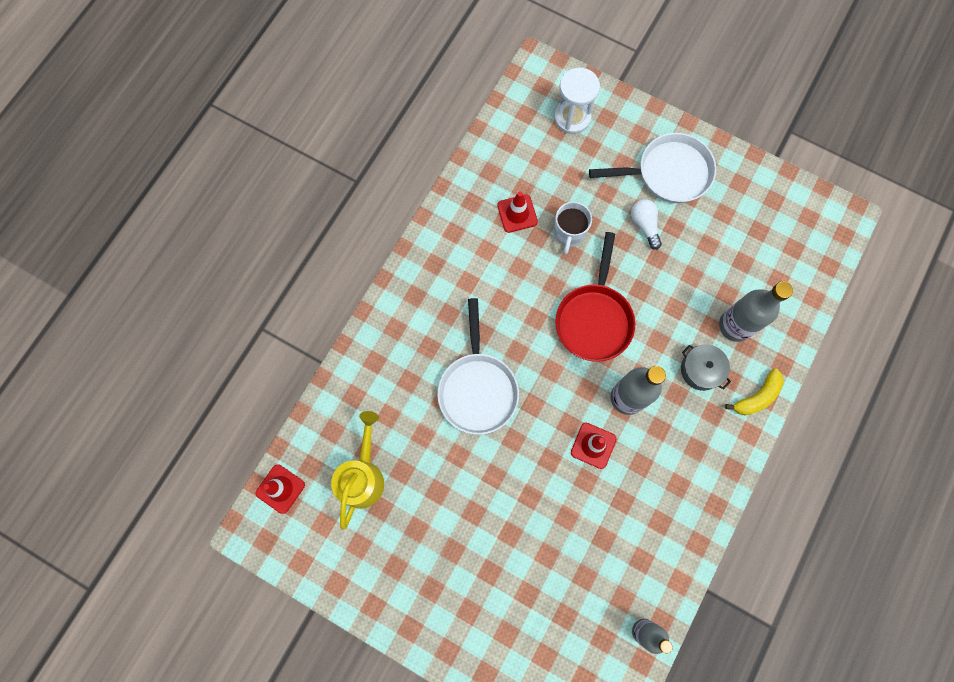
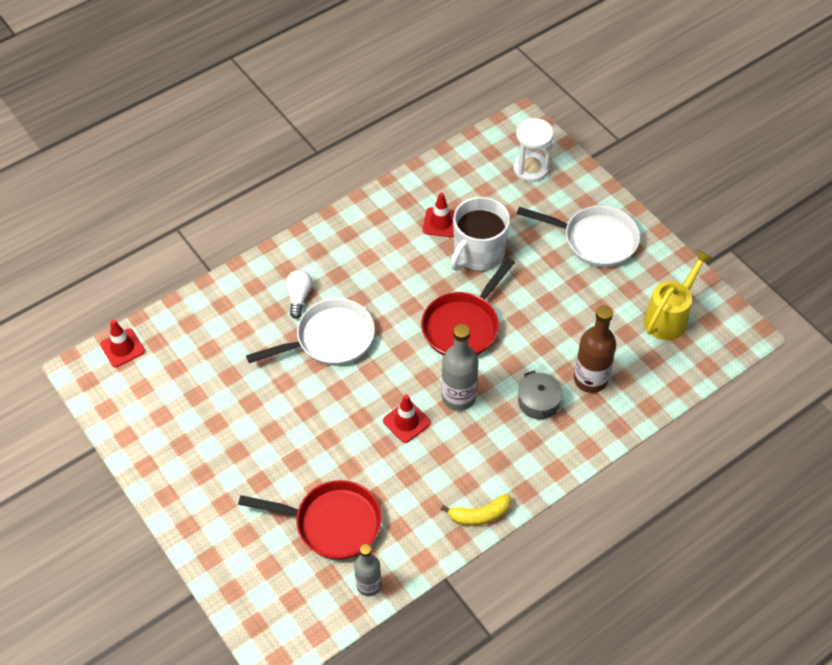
camera: 25 degrees right, 20 degrees down
yellow watering can [331,411,384,530] -> yellow watering can moved to [644,250,712,340]
white pan [437,298,519,435] -> white pan turned 135 degrees counterclockwise [246,298,375,366]
white mug [554,202,592,255] -> white mug [450,197,510,271], size x1.61
white light bulb [631,199,662,250] -> white light bulb moved to [286,270,312,319]
grey bottle [719,281,793,342] -> brown bottle [574,305,616,393]
yellow banana [725,369,784,415] -> yellow banana moved to [441,494,511,526]
none -> red pan [238,480,382,560]

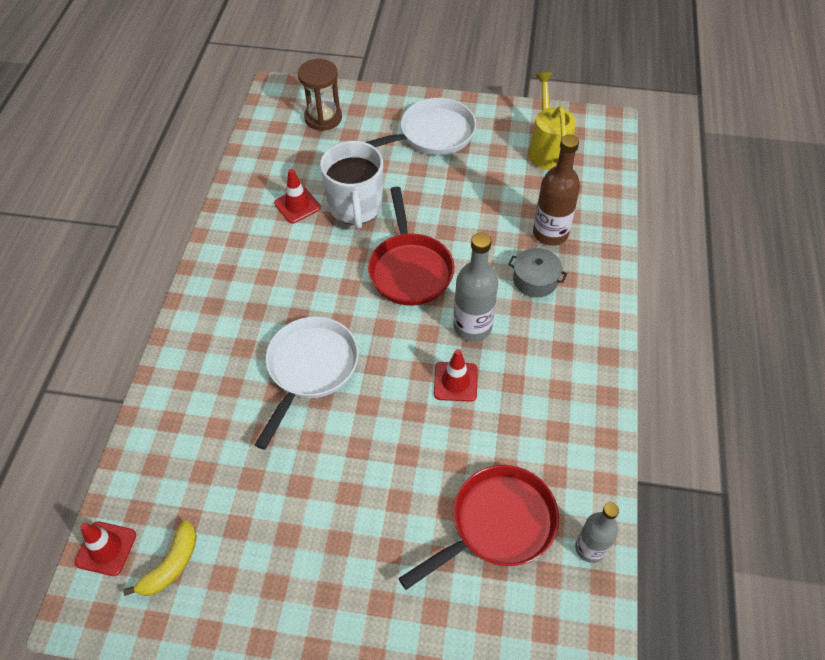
camera: 45 degrees left, 0 degrees up
white light bulb [286,270,312,319] -> none
yellow banana [441,494,511,526] -> yellow banana moved to [123,520,197,596]
white hourglass [513,118,554,182] -> brown hourglass [298,59,342,131]

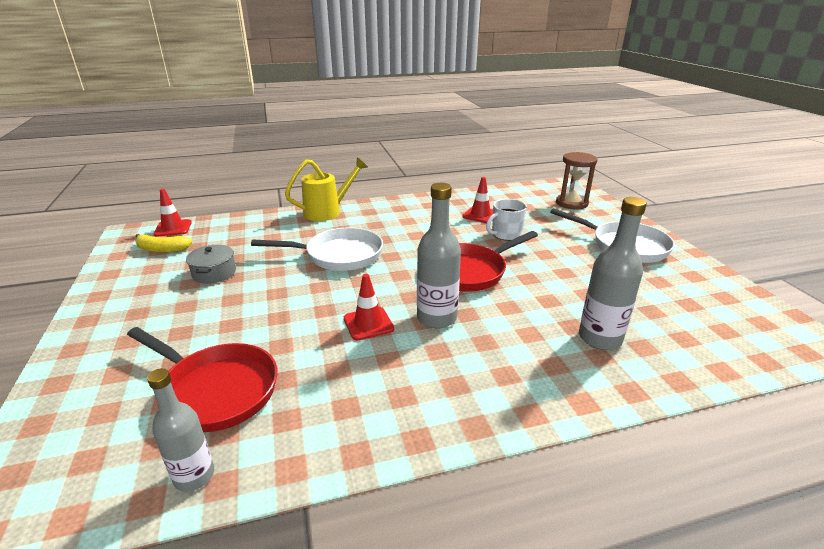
camera: 65 degrees right, 25 degrees down
white mug [320,141,383,229] -> white mug [486,199,527,241], size x0.62
grey pot [508,248,567,297] -> grey pot moved to [186,245,236,284]
yellow watering can [528,72,576,170] -> yellow watering can moved to [285,157,368,221]
brown bottle [533,134,580,246] -> grey bottle [579,197,647,350]

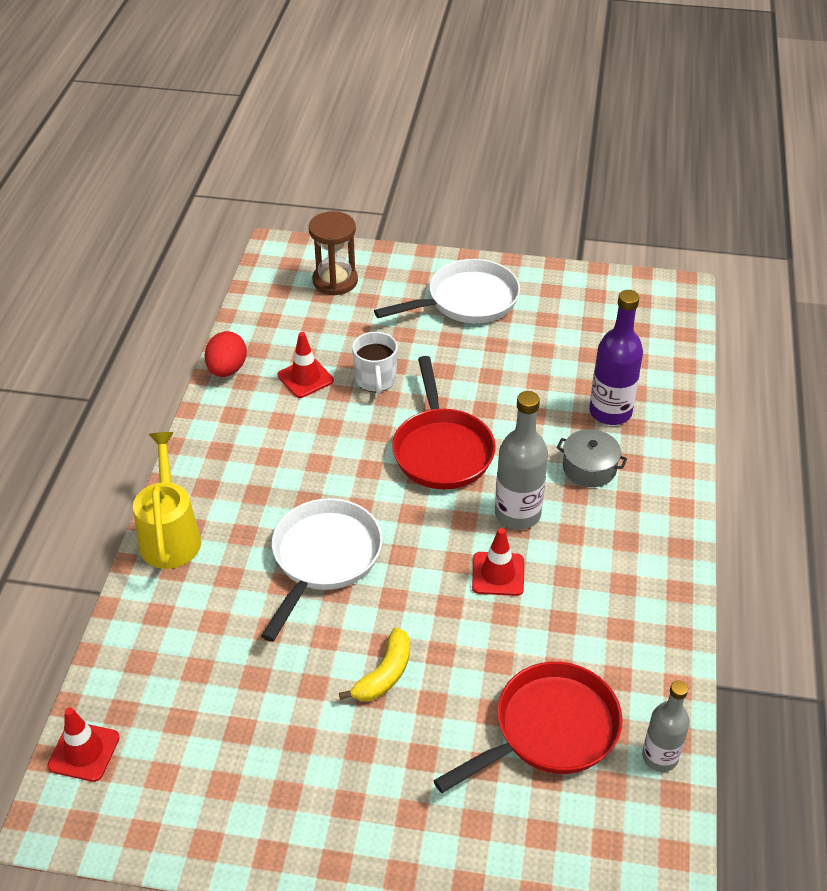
camera: 65 degrees left, 15 degrees up
yellow banana [135,234,193,253] -> yellow banana moved to [339,627,410,701]
grey pot [186,245,236,284] -> grey pot moved to [557,429,627,487]
grey bottle [579,197,647,350] -> purple bottle [589,290,643,425]
none -> red egg [205,331,247,377]

